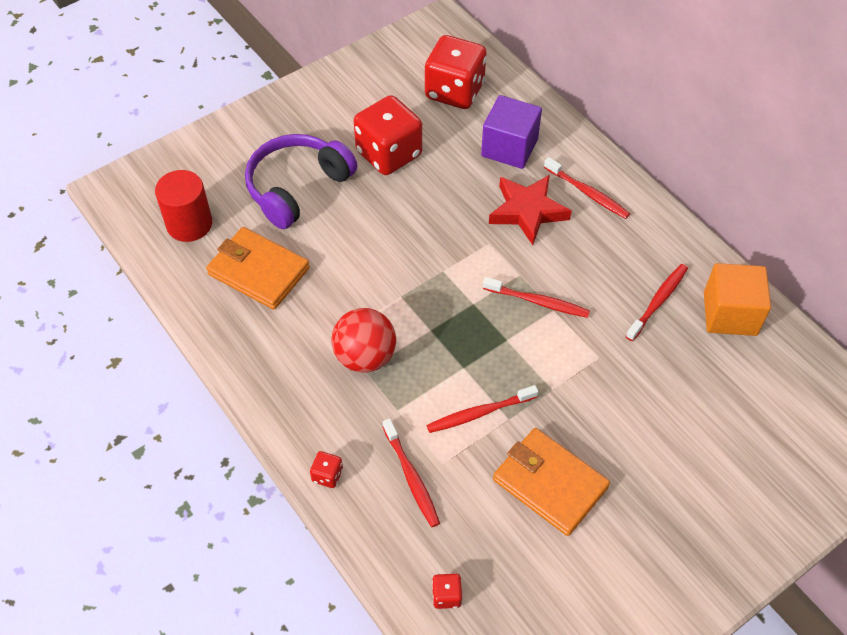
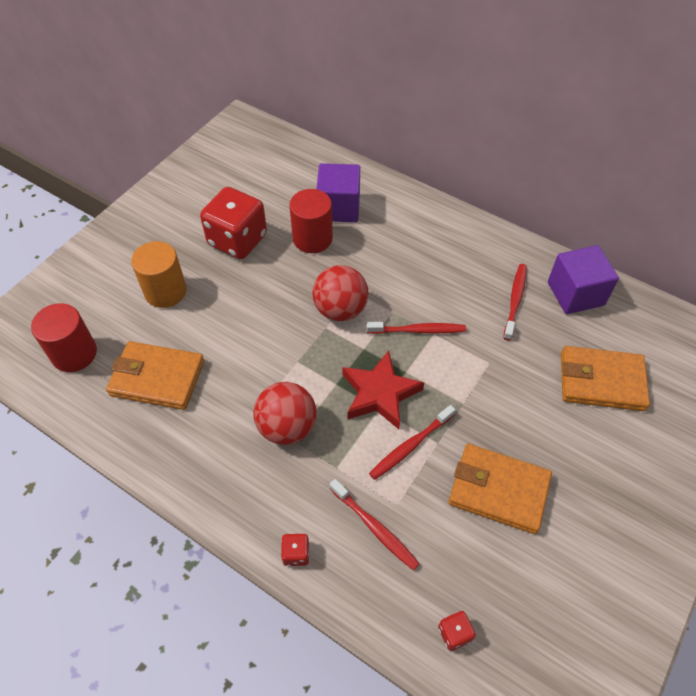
camera: 20 degrees left, 0 degrees up
purple headphones [245,134,357,229] -> orange cylinder [131,241,187,308]
red dice [425,35,486,109] -> none
red star [489,175,572,245] -> red star moved to [343,350,424,429]
red toothbrush [544,157,630,219] -> none
orange cube [704,263,771,336] -> purple cube [548,245,619,314]
none -> red cylinder [289,189,333,253]
none -> red ball [312,265,368,321]
none -> orange wallet [561,346,650,411]

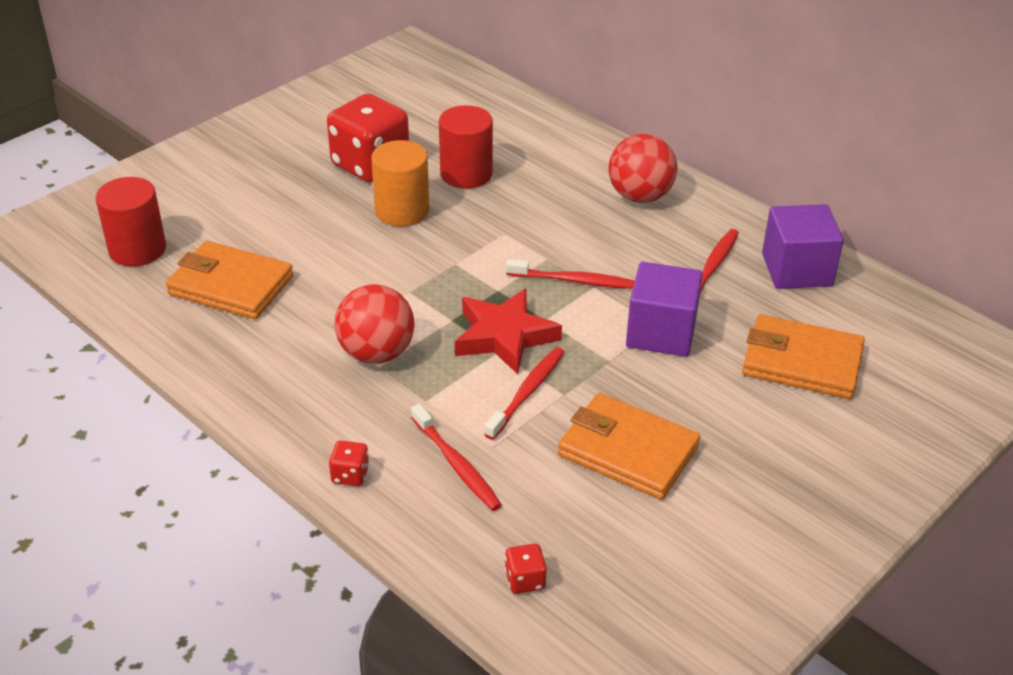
camera: 10 degrees right, 15 degrees down
orange cylinder [131,241,187,308] -> orange cylinder moved to [371,140,429,226]
red ball [312,265,368,321] -> red ball moved to [609,134,677,203]
purple cube [317,163,360,222] -> purple cube moved to [626,262,703,357]
red toothbrush [369,405,455,480] -> red toothbrush turned 150 degrees clockwise [484,347,564,440]

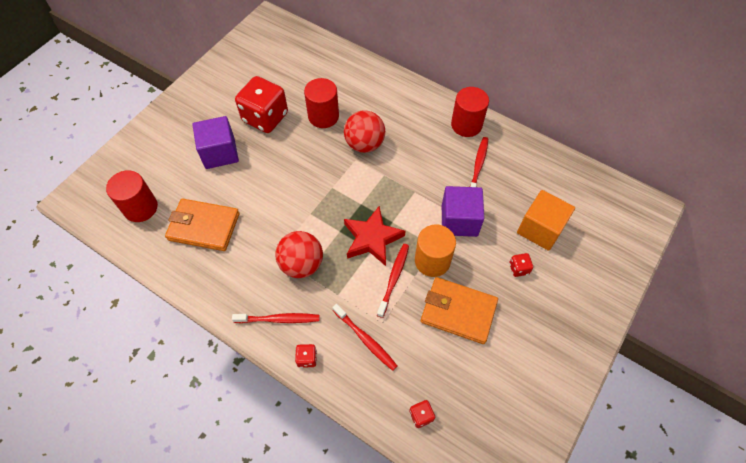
camera: 10 degrees left, 20 degrees up
orange cylinder [371,140,429,226] -> orange cylinder moved to [415,225,456,277]
red toothbrush [506,259,635,289] -> red toothbrush moved to [232,313,320,323]
red ball [609,134,677,203] -> red ball moved to [344,111,385,153]
orange wallet [742,314,865,399] -> orange cube [517,190,575,251]
purple cube [762,204,844,289] -> purple cube moved to [192,116,239,169]
none -> red cylinder [451,87,489,137]
none -> red dice [509,253,533,277]

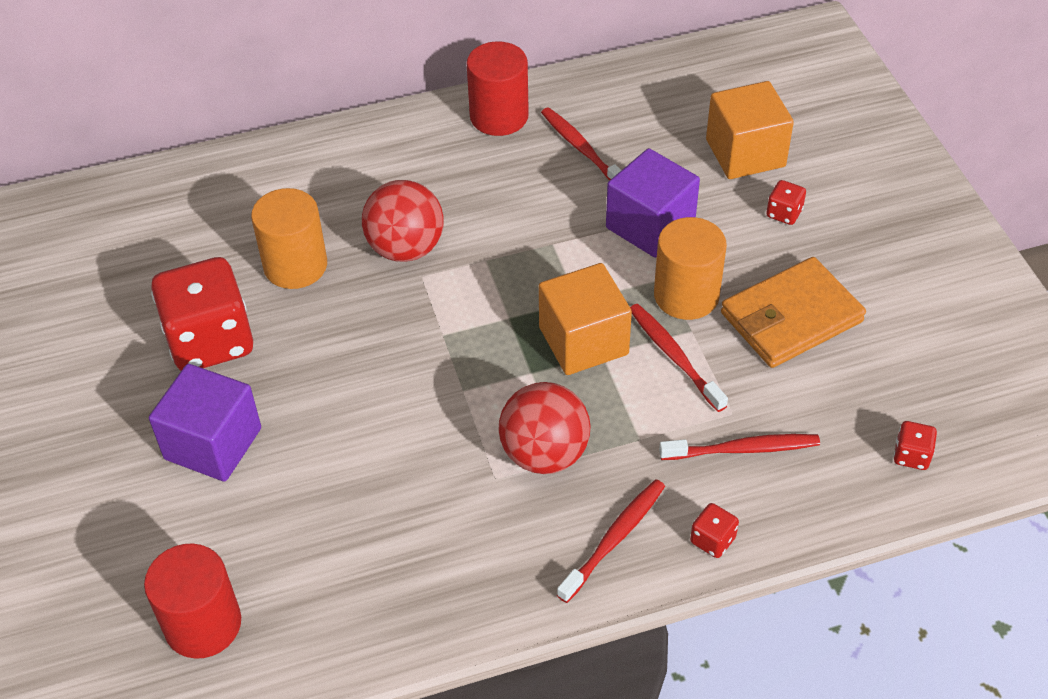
camera: 50 degrees left, 10 degrees down
orange wallet [165,199,240,251] -> none
red cylinder [304,78,339,128] -> orange cylinder [251,188,327,289]
red star [344,206,405,266] -> orange cube [539,263,632,375]

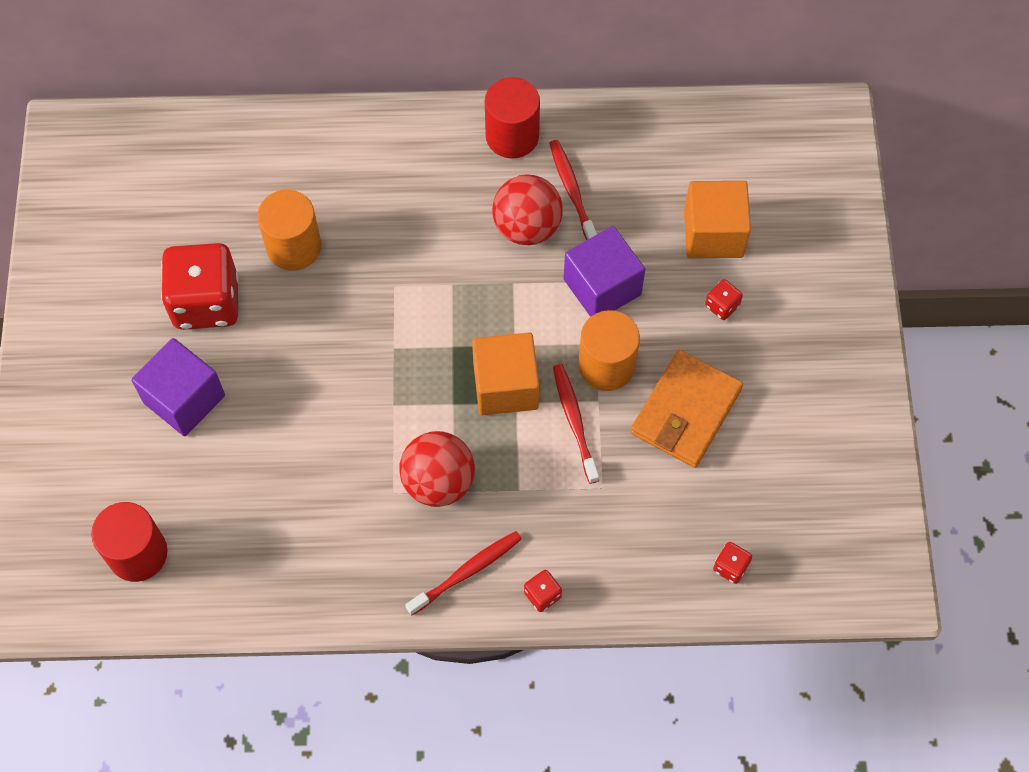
camera: 15 degrees right, 15 degrees up
red ball [362,180,444,262] -> red ball moved to [492,174,563,245]
red toothbrush [659,434,820,460] -> none
orange wallet [721,257,866,368] -> orange wallet turned 45 degrees counterclockwise [631,350,743,468]

